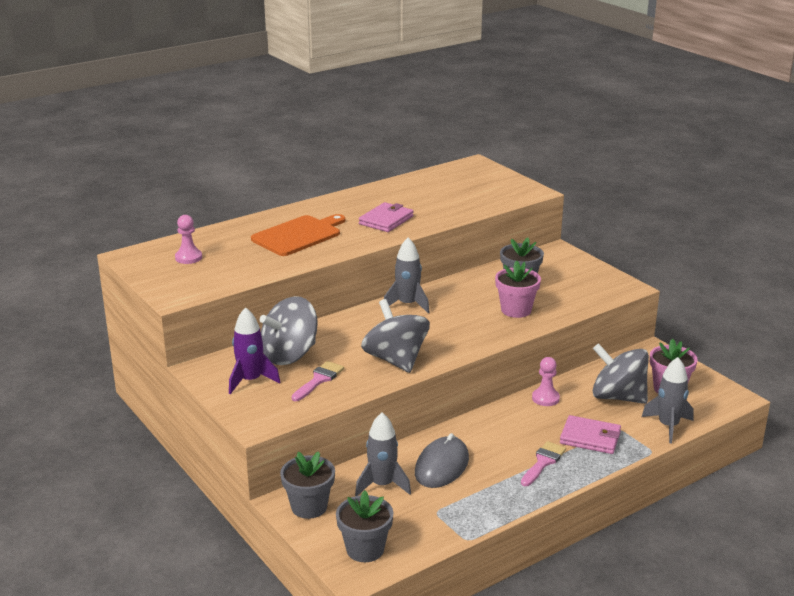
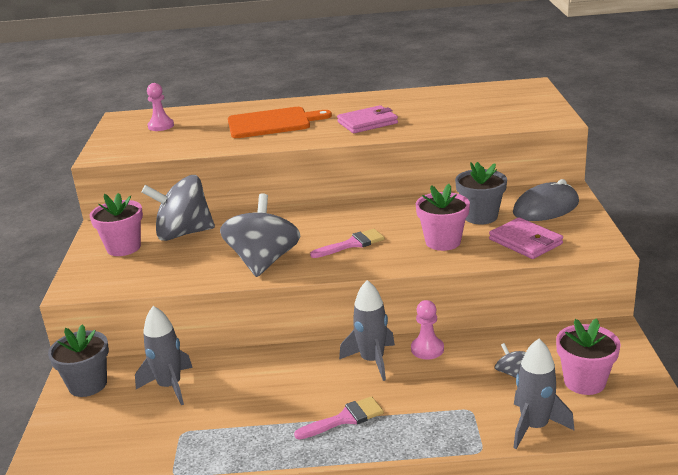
camera: 35 degrees right, 0 degrees up
purple rocket [229,307,280,394] -> pink flower pot [90,193,143,256]
pink brush [292,361,344,401] -> pink brush moved to [310,229,385,258]
grey flower pot [336,490,394,562] -> none
grey rocket [384,237,430,313] -> grey rocket moved to [339,280,395,381]
grey mouse [415,433,469,488] -> grey mouse moved to [513,179,579,221]
pink wallet [560,415,621,454] -> pink wallet moved to [489,217,563,259]
grey spinning top [593,343,649,404] -> grey spinning top [495,343,526,378], size x0.41

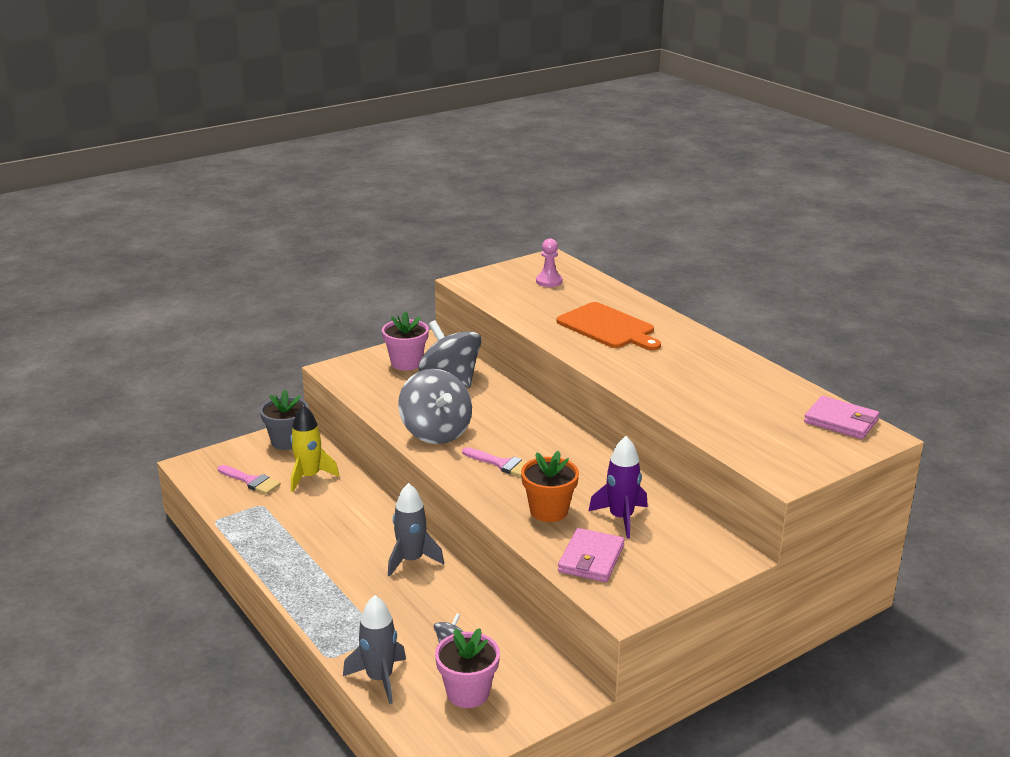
camera: 55 degrees right, 0 degrees up
grey rocket [135,306,193,405] -> yellow rocket [290,405,339,492]
grey spinning top [220,193,301,277] -> grey spinning top turned 90 degrees clockwise [398,369,472,444]
pink brush [294,396,384,440] -> pink brush moved to [218,465,281,494]
pink wallet [337,105,398,133] -> pink wallet moved to [804,396,879,439]
pink pawn [411,300,444,359] -> none
pink flower pot [416,184,470,251] -> orange flower pot [521,451,579,522]
grey flower pot [455,162,507,224] -> purple rocket [589,436,648,539]
grey mouse [513,179,579,221] -> none

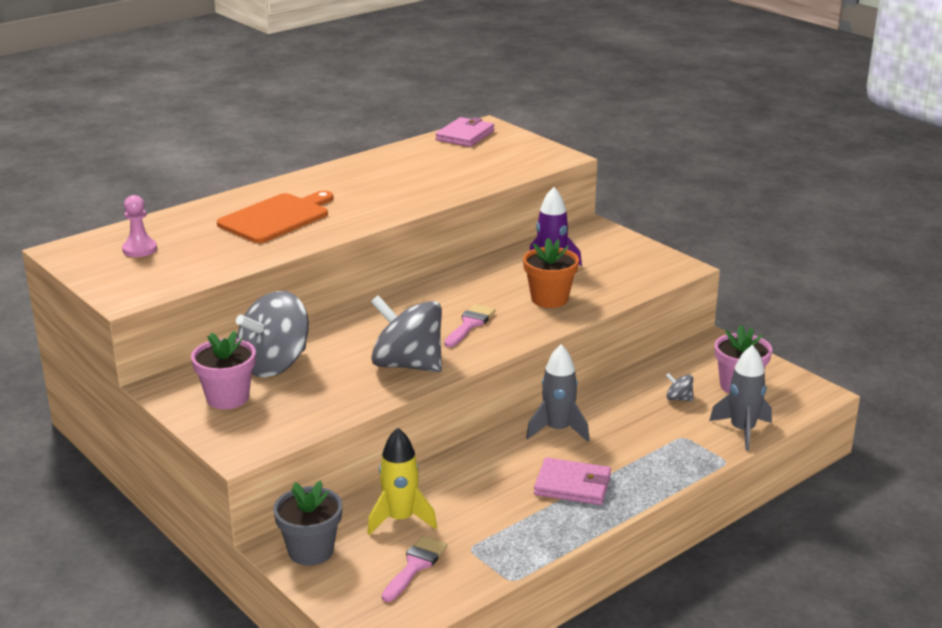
camera: 95 degrees left, 0 degrees up
grey spinning top [398,369,472,444] -> grey spinning top turned 120 degrees counterclockwise [371,295,442,372]
pink wallet [558,528,625,582] -> pink wallet moved to [534,458,611,505]

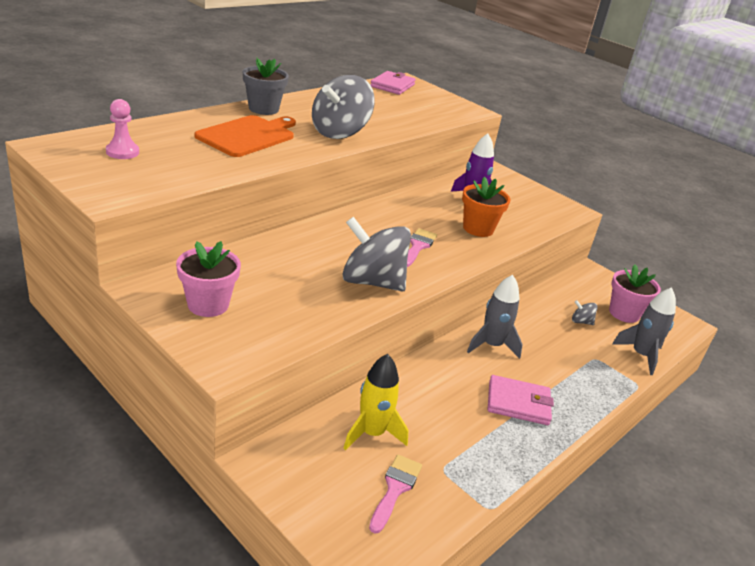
camera: 10 degrees left, 5 degrees up
grey spinning top [236,291,309,377] -> grey spinning top moved to [312,75,375,139]
grey flower pot [273,480,342,565] -> grey flower pot moved to [243,57,289,115]

